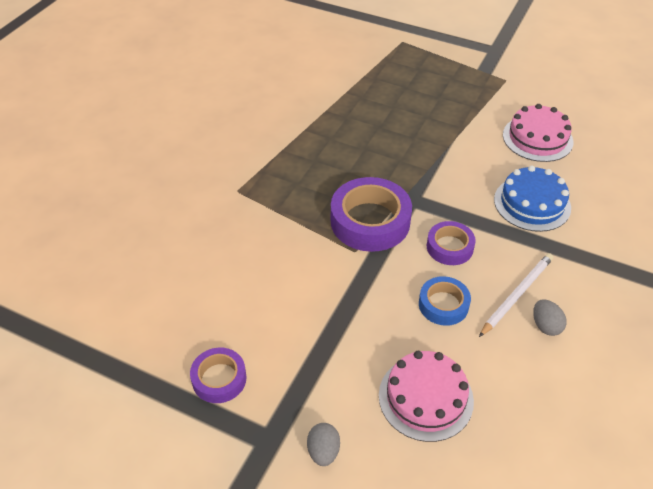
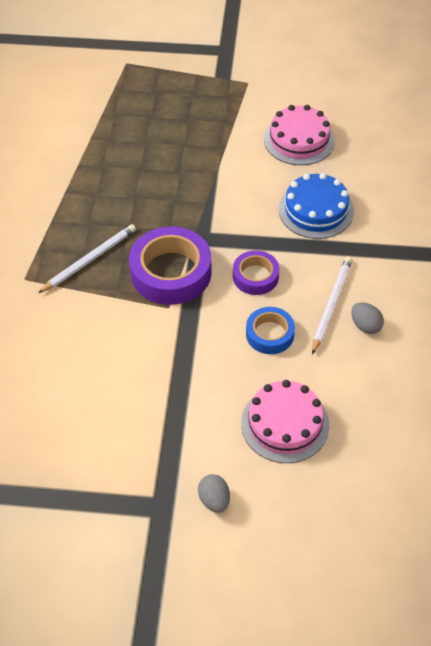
camera: 20 degrees left, 5 degrees up
purple tape [190,348,247,403] -> none
none -> white pencil [38,224,136,293]

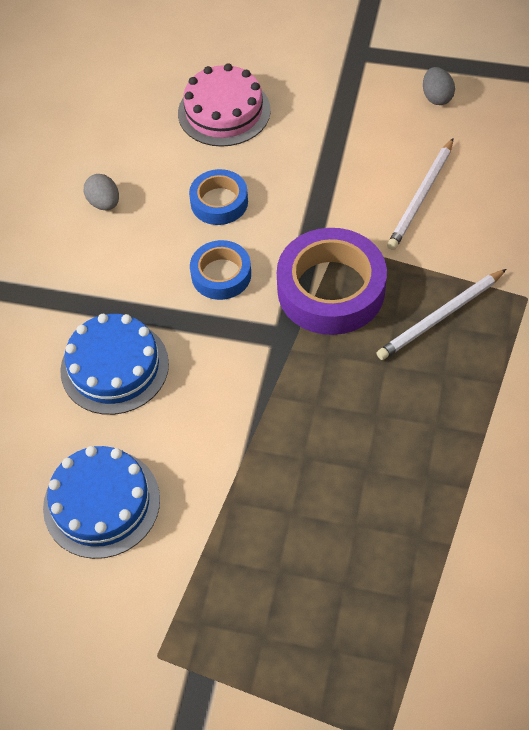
camera: 170 degrees left, 5 degrees up
grey egg [198,474,230,513] -> grey egg moved to [423,67,455,105]
purple tape [233,250,279,295] -> blue tape [190,240,251,300]
pink cake [264,105,335,165] -> blue cake [43,446,160,559]
white pencil [312,256,352,354] -> white pencil moved to [387,139,453,250]

